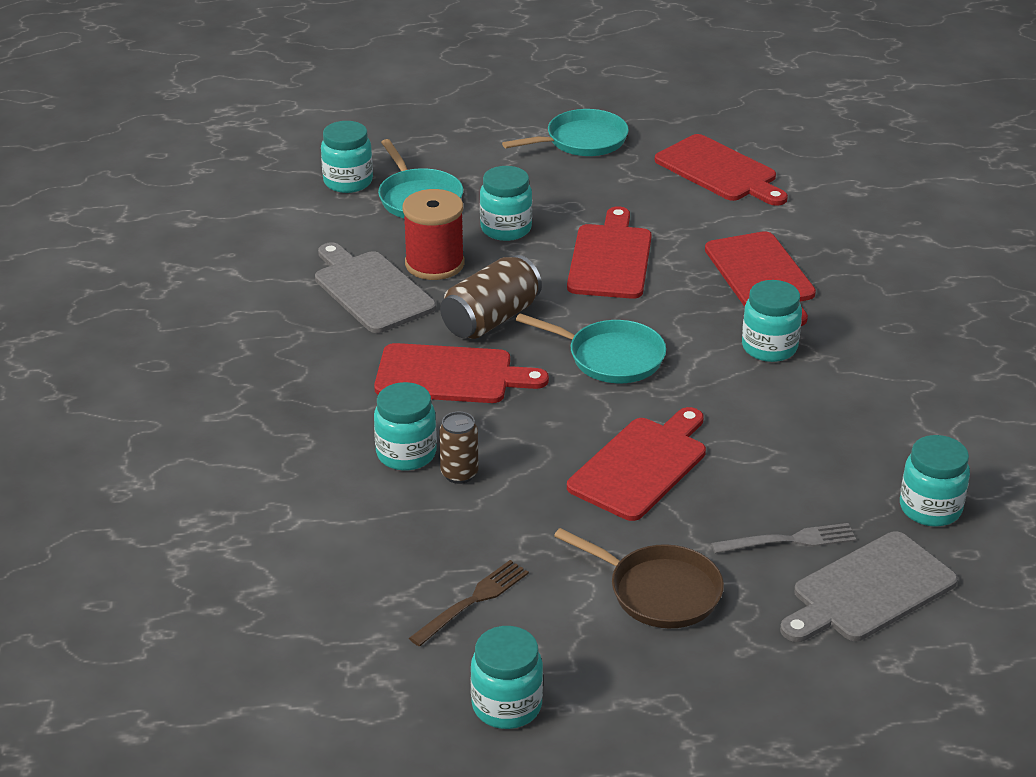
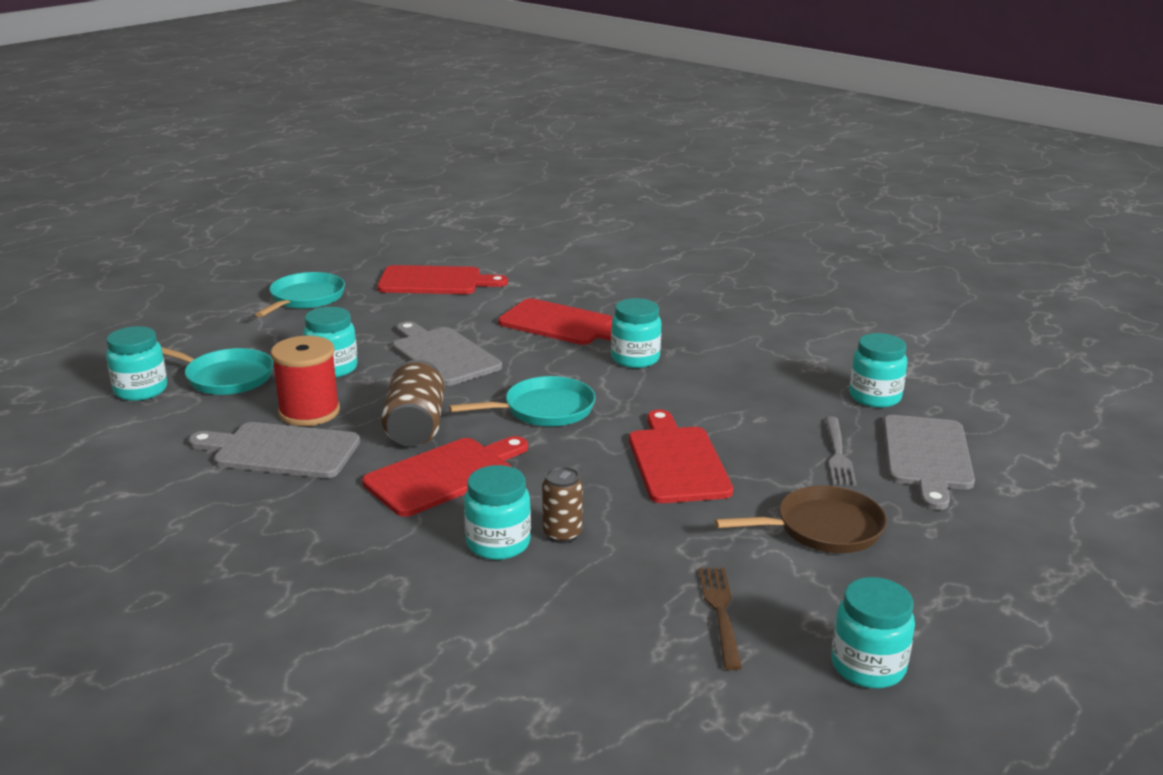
camera: 45 degrees left, 10 degrees down
red cutting board [567,206,652,299] -> grey cutting board [393,321,502,386]
grey fork [711,523,856,554] -> grey fork turned 150 degrees clockwise [825,416,857,486]

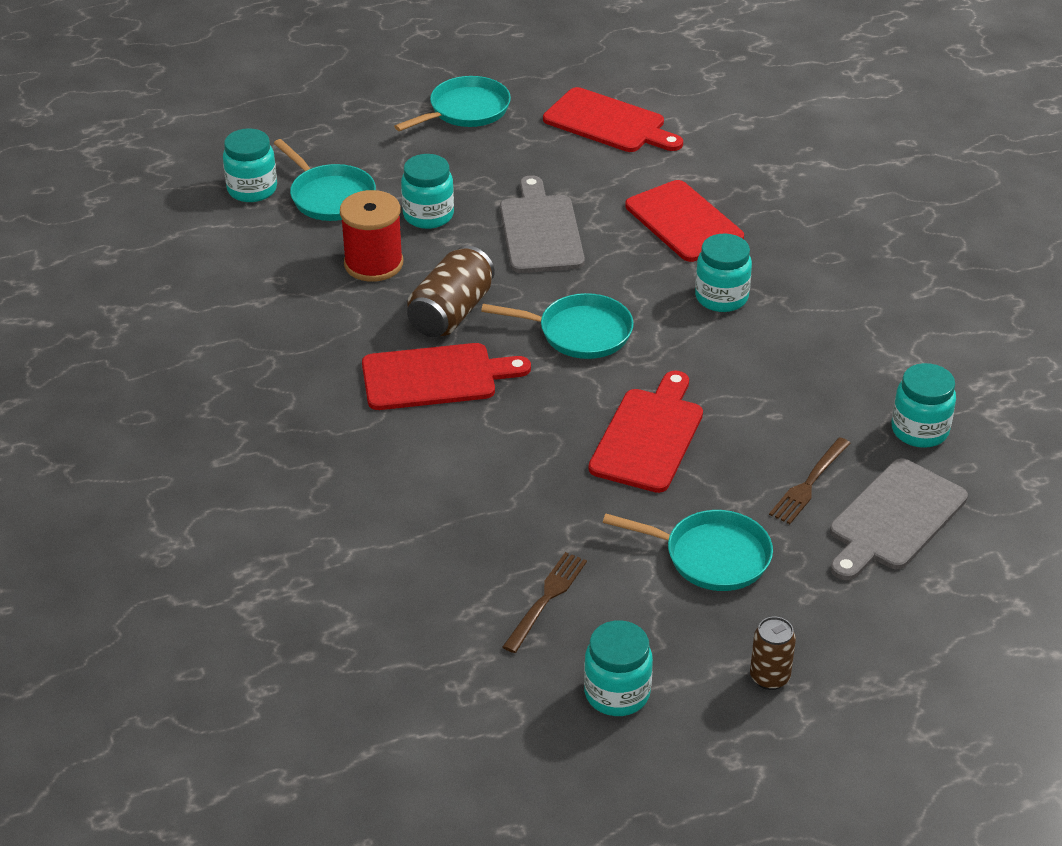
camera: 30 degrees right, 15 degrees up
grey cutting board [188,422,360,478] -> none
turquoise jar [464,465,531,560] -> none
brown can [542,467,583,544] -> brown can moved to [750,617,796,690]
brown pan [715,485,887,553] -> turquoise pan [603,510,773,591]
grey fork [825,416,857,486] -> brown fork [769,437,851,524]

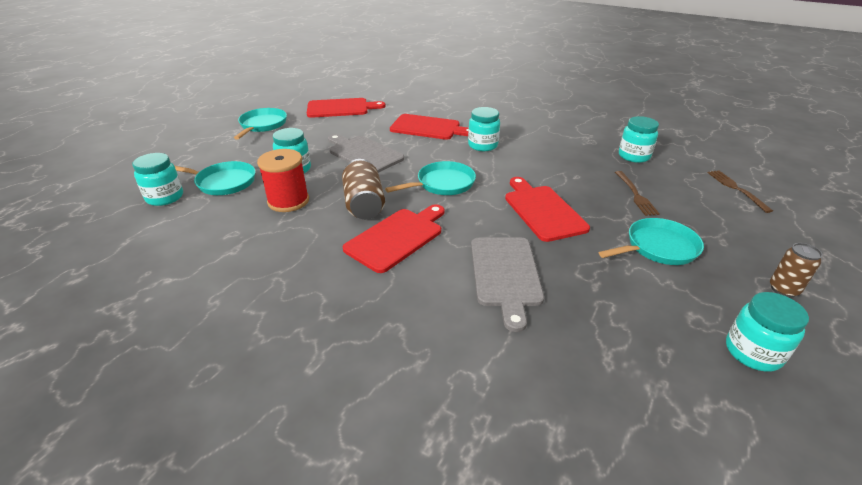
camera: 40 degrees left, 5 degrees down
brown fork [503,552,587,653] -> brown fork moved to [708,170,773,213]
grey cutting board [830,458,968,580] -> grey cutting board moved to [471,237,544,332]

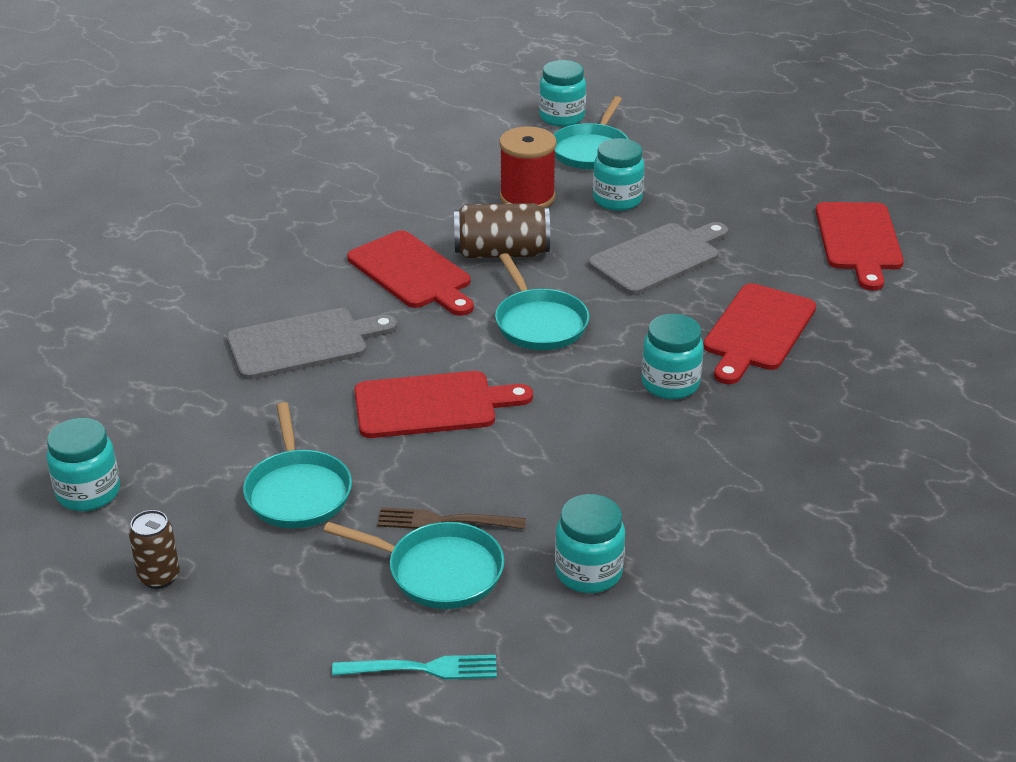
camera: 100 degrees right, 0 degrees up
turquoise pan [234,108,287,140] -> turquoise pan moved to [323,522,504,609]
grey cutting board [471,237,544,332] -> grey cutting board turned 150 degrees clockwise [227,308,397,380]
brown fork [708,170,773,213] -> turquoise fork [332,655,497,679]

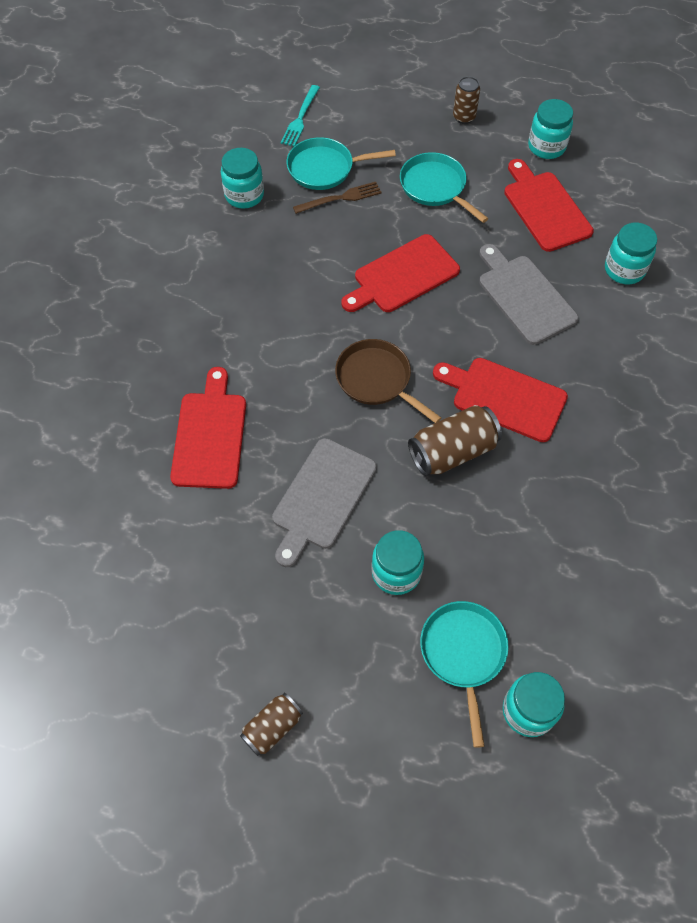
camera: 155 degrees right, 25 degrees up
grey cutting board [227,308,397,380] -> grey cutting board turned 105 degrees clockwise [479,244,579,345]
turquoise fork [332,655,497,679] -> turquoise fork turned 45 degrees counterclockwise [280,85,320,147]
turquoise pan [495,253,589,350] -> brown pan [335,339,441,423]
red spool [499,126,557,208] -> none
turquoise jar [641,314,704,399] -> turquoise jar moved to [605,223,657,284]
red cutting board [816,202,904,291] -> red cutting board moved to [504,159,594,252]
none -> brown can [240,693,303,756]

